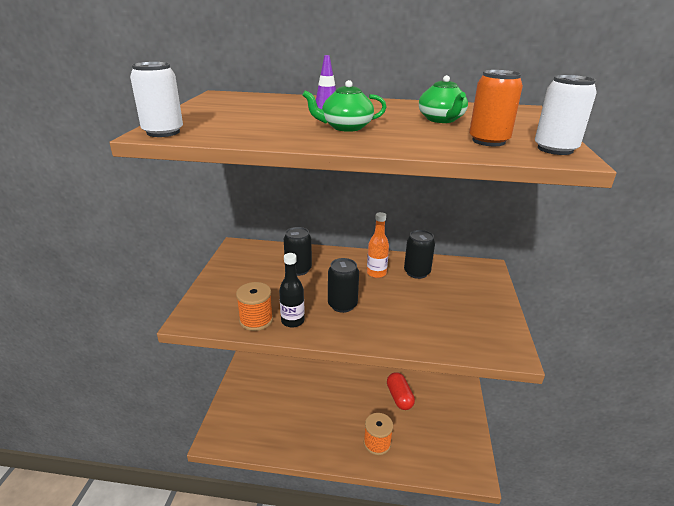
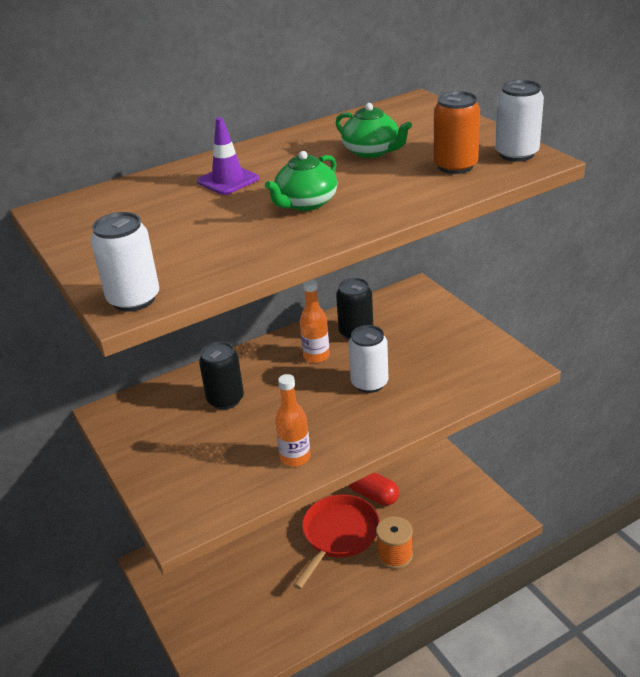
camera: 35 degrees left, 5 degrees up
orange spool [236,282,273,331] -> none
black bottle [279,253,305,328] -> orange bottle [275,374,310,467]
black can [328,258,359,313] -> none
none -> red pan [293,495,380,589]
none -> white can [348,325,388,393]

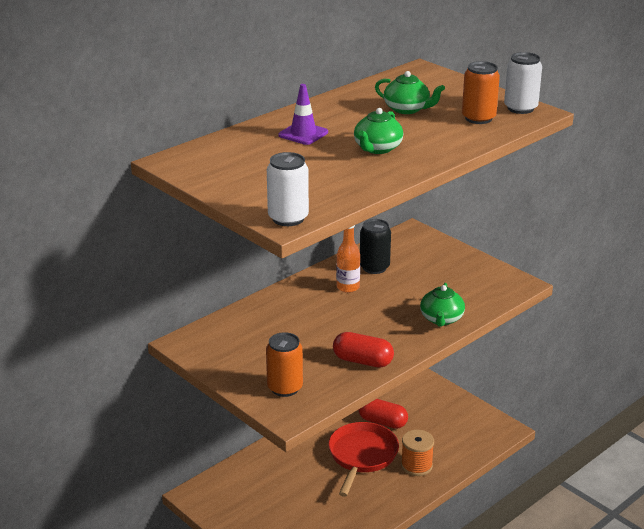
camera: 15 degrees left, 5 degrees down
black can [199,342,244,410] -> none
orange bottle [275,374,310,467] -> red capsule [333,332,394,368]
white can [348,325,388,393] -> none
none -> orange can [266,332,303,397]
none -> green teapot [420,283,465,327]

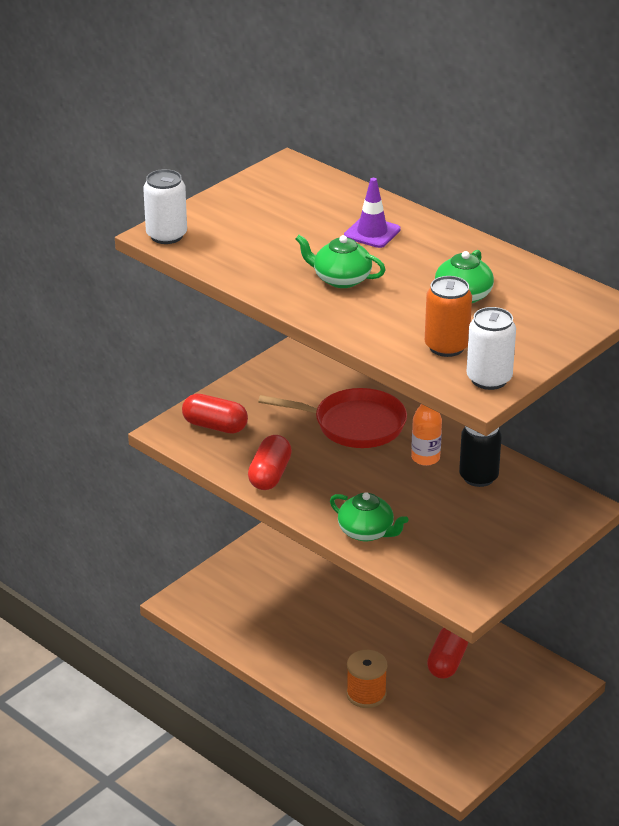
camera: 85 degrees right, 5 degrees up
orange can [266,332,303,397] -> red capsule [182,394,248,434]
red pan [328,422,399,497] -> red pan moved to [258,388,407,448]
green teapot [420,283,465,327] -> green teapot turned 150 degrees counterclockwise [330,492,409,542]

